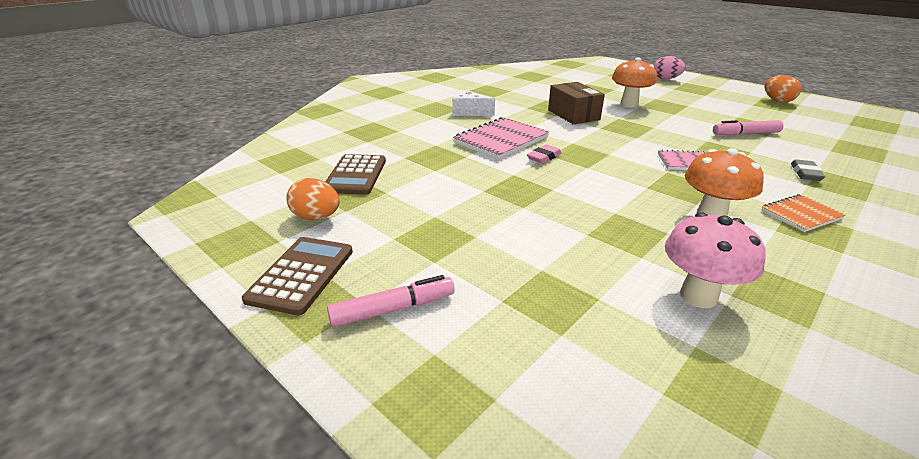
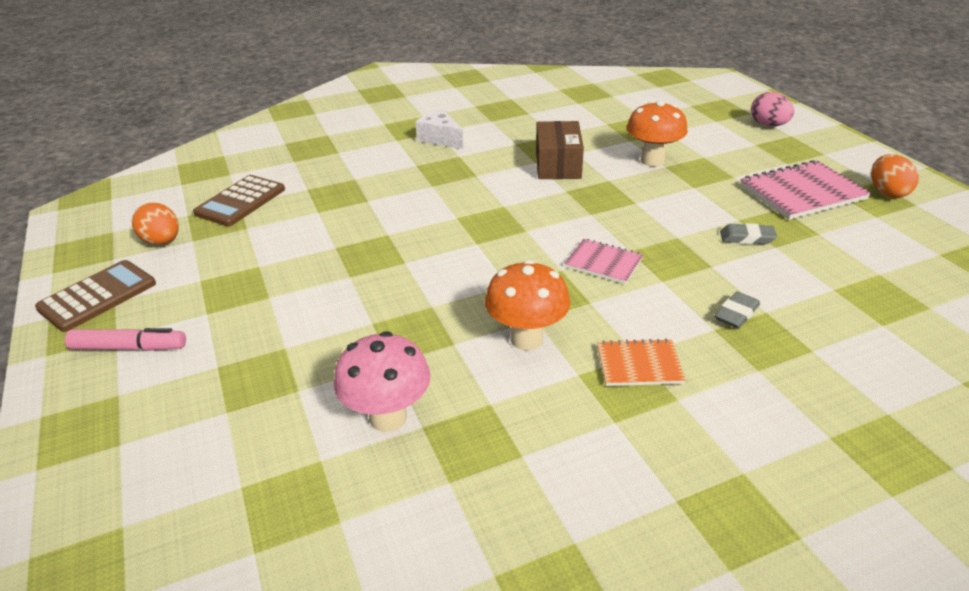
camera: 25 degrees right, 5 degrees up
pink notebook [453,117,549,159] -> pink notebook moved to [740,160,871,220]
pink eraser [527,145,562,164] -> none
pink marker [713,120,783,135] -> grey eraser [720,223,777,244]

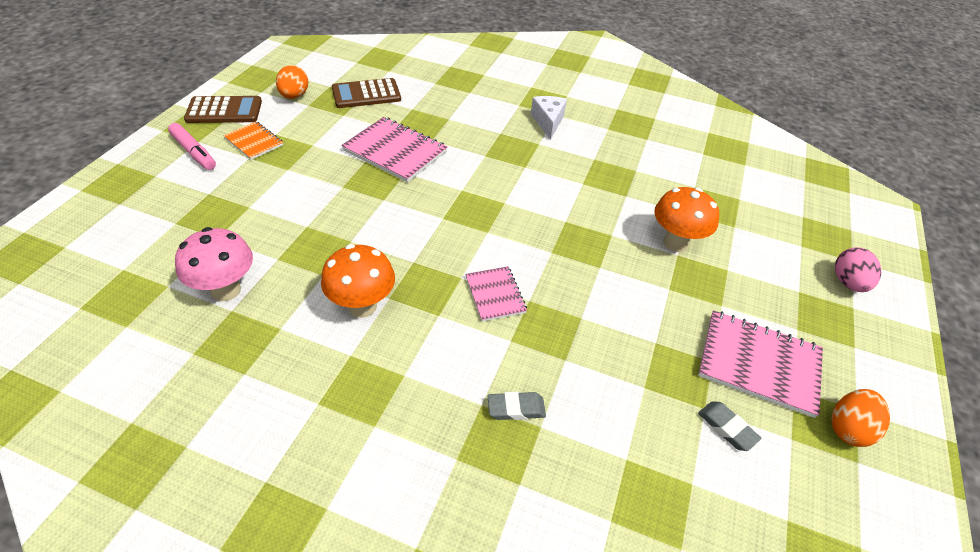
camera: 40 degrees right, 10 degrees up
brown box [536,121,584,179] -> none
orange notebook [597,339,686,386] -> orange notebook moved to [223,121,283,160]
grey eraser [720,223,777,244] -> grey eraser moved to [698,401,761,451]
none -> pink notebook [341,117,448,182]

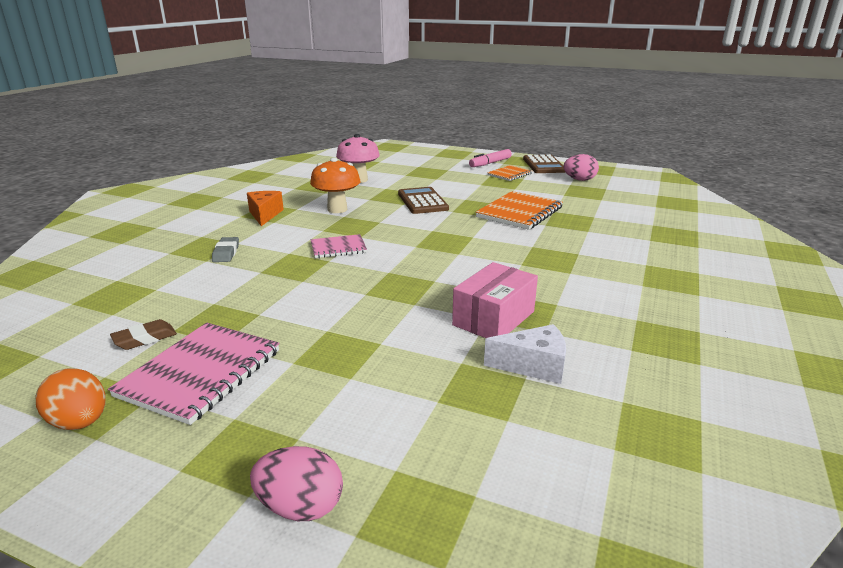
camera: 95 degrees right, 20 degrees down
orange egg [276,65,308,99] -> pink egg [563,154,599,181]
brown calculator [332,78,401,108] -> brown calculator moved to [398,187,449,214]
pink notebook [341,117,448,182] -> orange notebook [476,191,563,230]
white cheese [531,96,567,140] -> white cheese moved to [484,324,566,384]
orange mushroom [654,187,719,252] -> none
grey eraser [698,401,761,451] -> brown eraser [110,319,177,350]
none -> orange cheese [247,191,284,226]
none -> pink box [452,262,538,338]

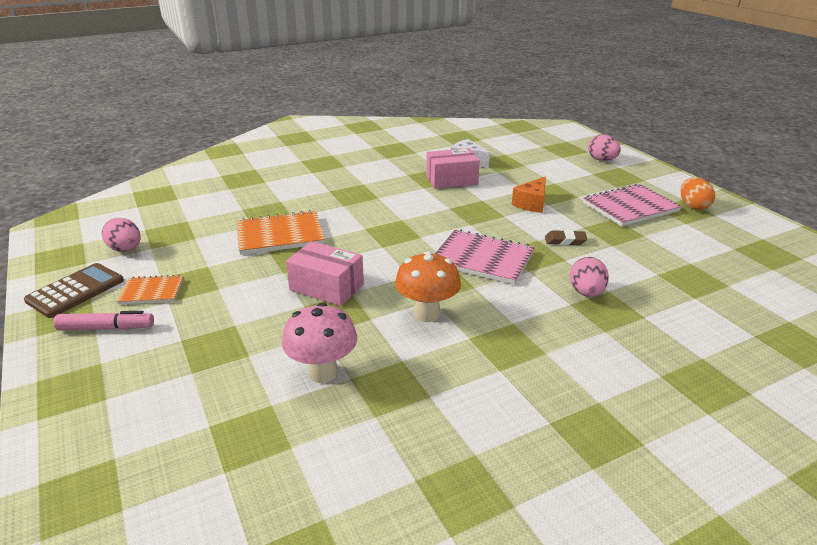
camera: 140 degrees left, 5 degrees up
brown eraser [110,319,177,350] -> brown eraser moved to [545,230,587,245]
grey eraser [212,237,239,262] -> pink egg [570,257,609,297]
orange cheese [247,191,284,226] -> orange cheese moved to [512,177,546,213]
pink notebook [310,234,367,258] -> pink notebook [435,229,535,285], size x1.72
brown calculator [398,187,449,214] -> pink box [286,241,364,306]

